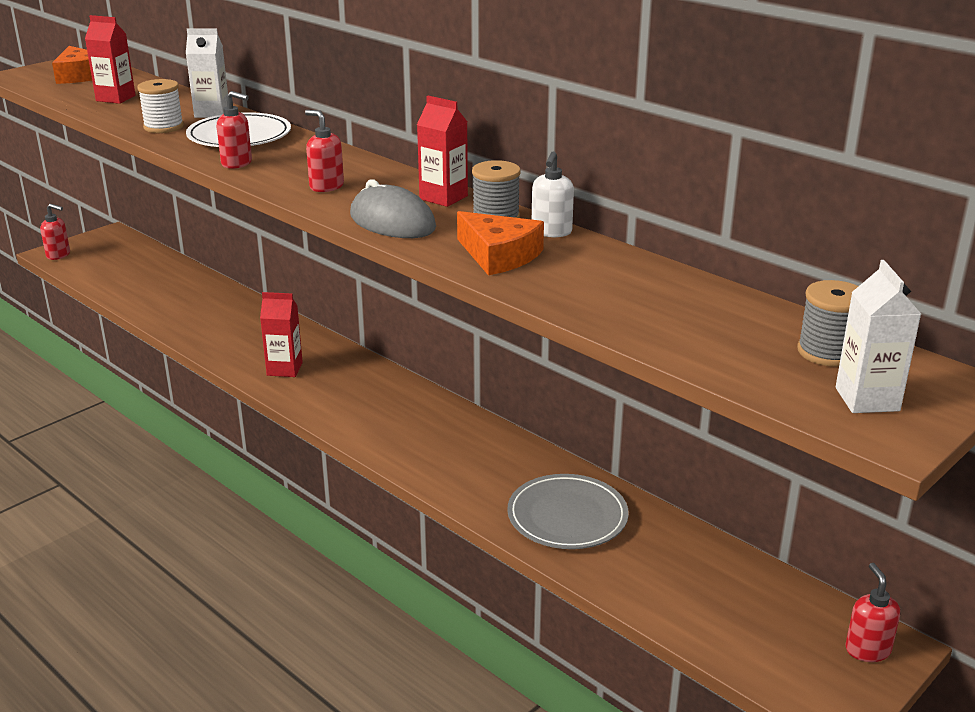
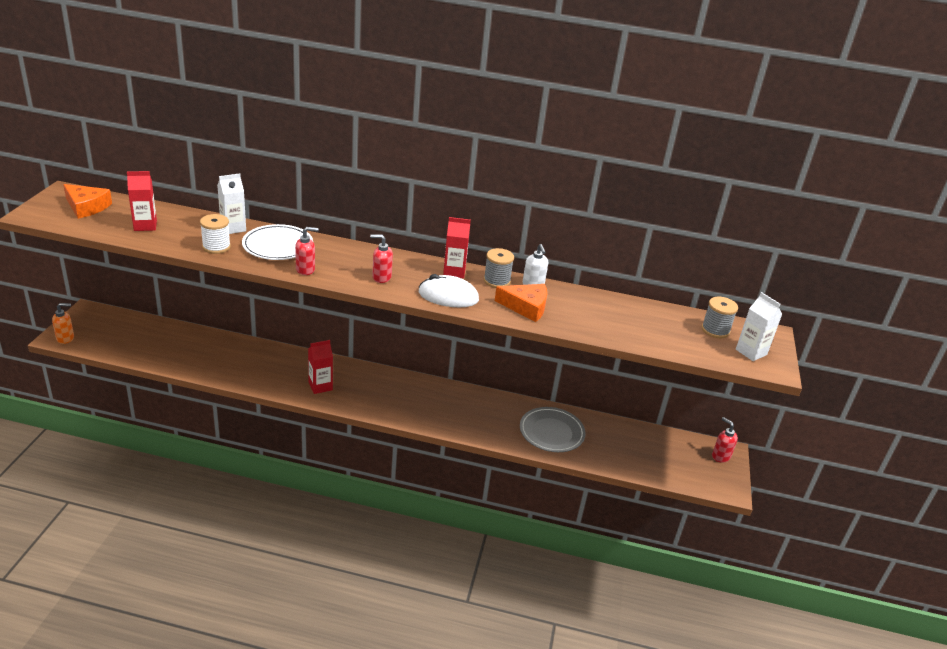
camera: 35 degrees left, 5 degrees up
red soap dispenser [40,204,70,260] -> orange soap dispenser [52,303,74,344]
grey mouse [350,179,436,238] -> white mouse [419,274,479,307]

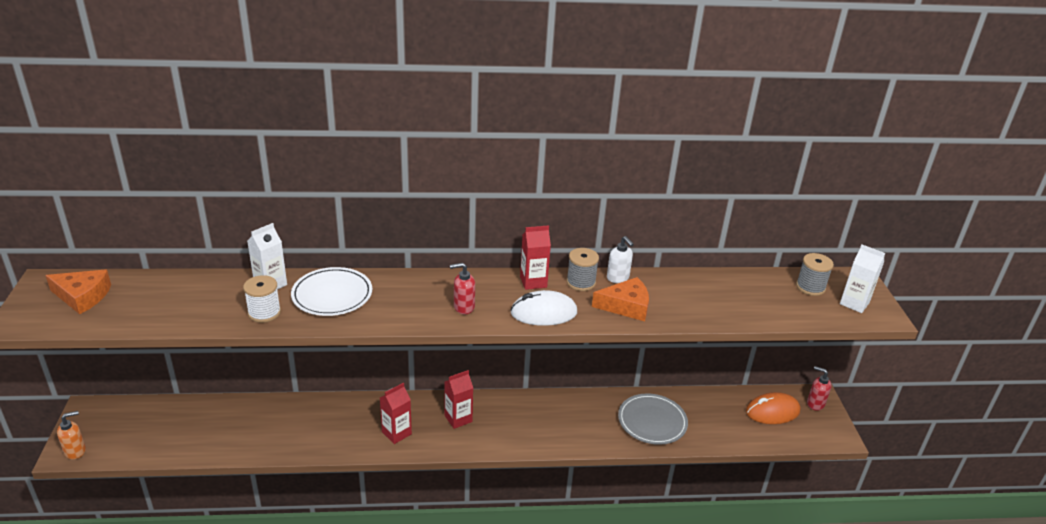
camera: 15 degrees left, 0 degrees up
red carton [127,171,157,231] -> red carton moved to [444,370,473,429]
red soap dispenser [295,227,319,275] -> none
none -> orange mouse [746,392,800,424]

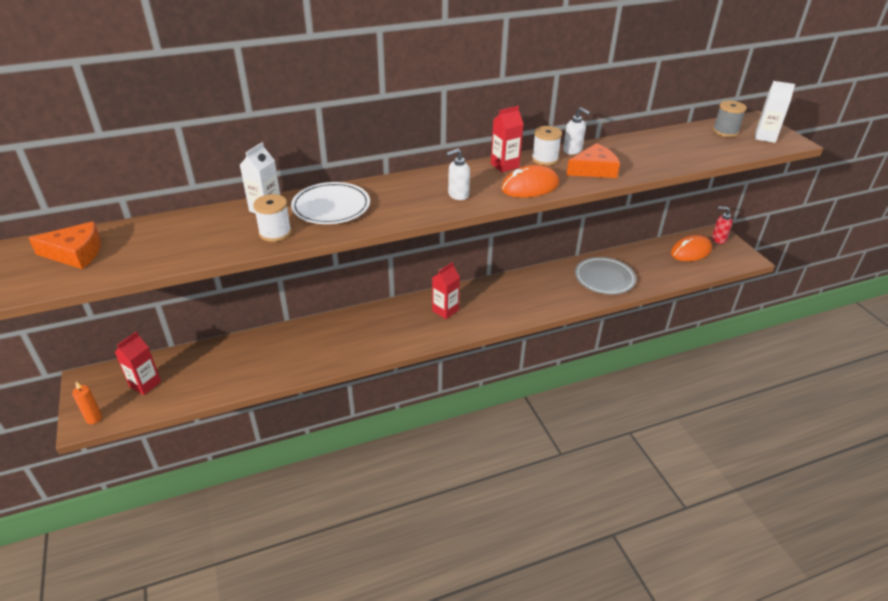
camera: 15 degrees left, 5 degrees up
orange soap dispenser [57,411,86,460] -> orange candle [72,382,102,424]
red carton [380,383,412,444] -> red carton moved to [115,331,161,395]
red soap dispenser [450,263,475,314] -> white soap dispenser [446,148,470,200]
white mouse [510,290,577,326] -> orange mouse [501,165,559,198]
grey spool [566,248,599,291] -> white spool [532,126,562,165]

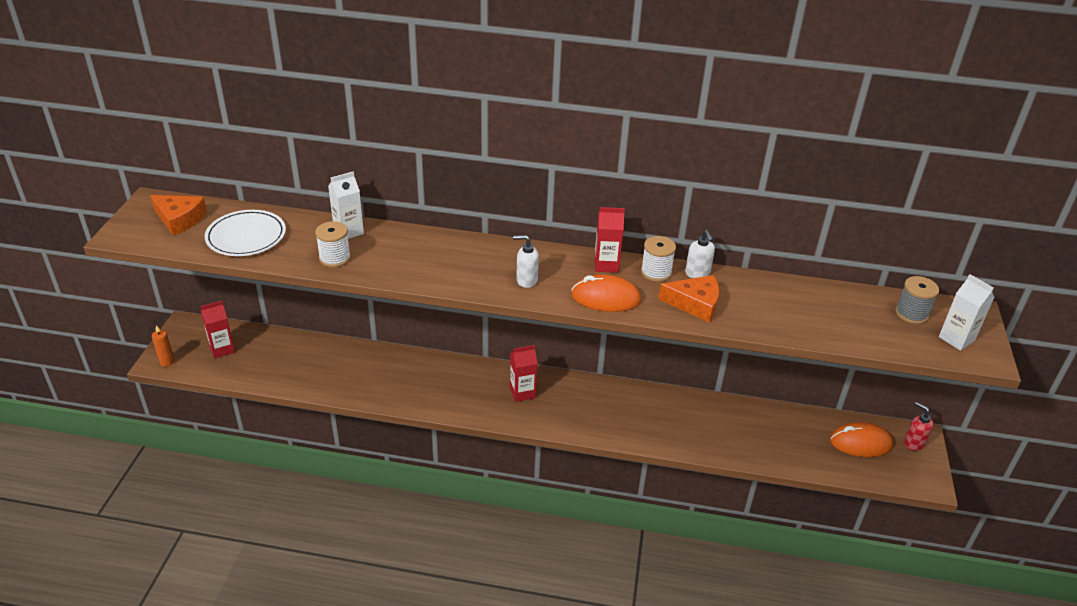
camera: 30 degrees right, 0 degrees up
white plate [291,182,370,224] -> white plate moved to [205,210,286,256]
grey plate [575,257,636,294] -> none

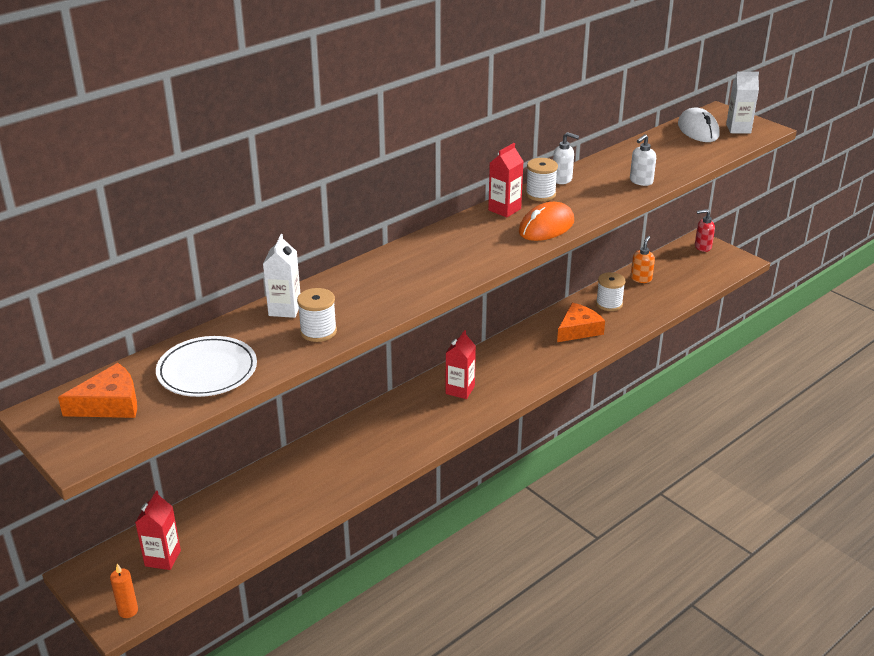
camera: 50 degrees left, 5 degrees down
white soap dispenser [513,235,539,288] -> white soap dispenser moved to [630,134,656,186]
orange cheese [658,275,719,323] -> orange cheese moved to [557,303,605,342]
orange mouse [830,422,893,457] -> none
grey spool [895,276,939,324] -> white mouse [678,108,719,142]
none -> white spool [596,272,625,311]
none -> orange soap dispenser [631,236,655,283]

